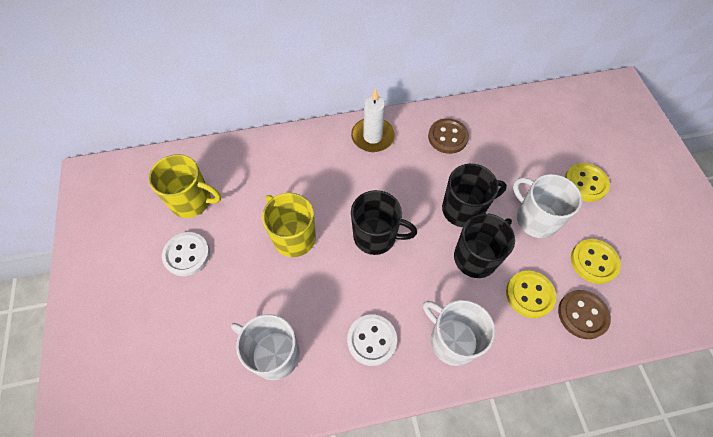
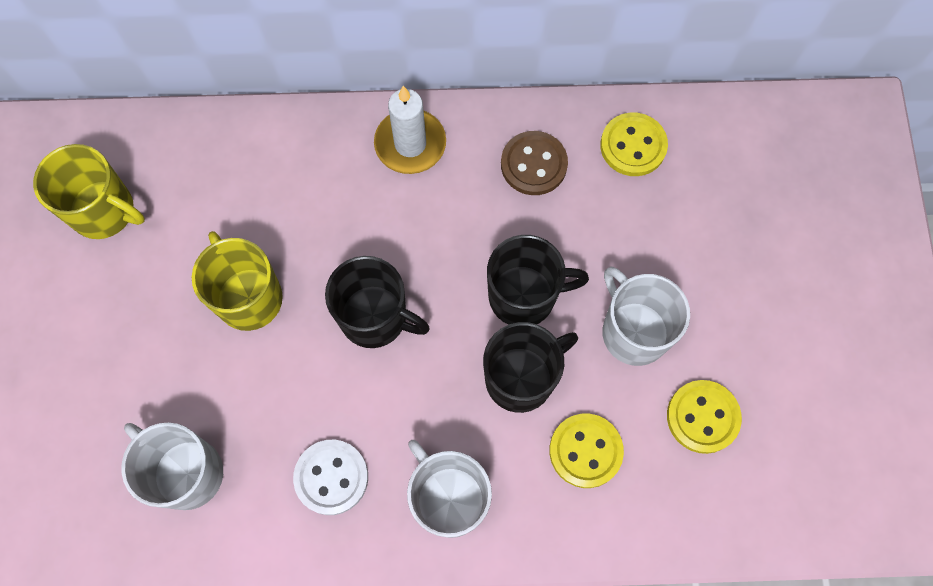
camera: 10 degrees right, 10 degrees up
white button [162,232,210,276] -> none
brown button [558,290,611,339] -> none
yellow button [565,163,610,202] -> yellow button moved to [600,112,668,176]

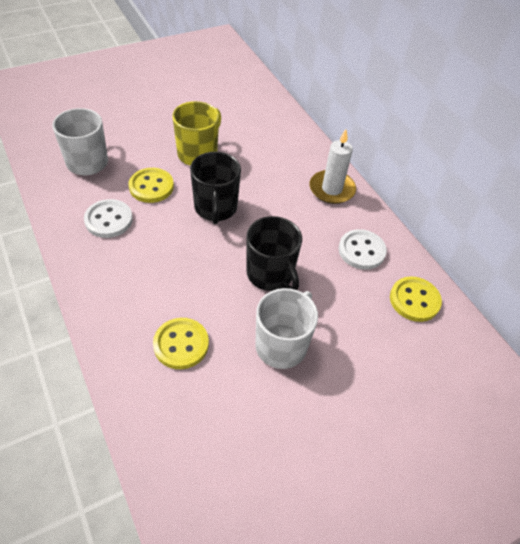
camera: 60 degrees right, 20 degrees down
yellow mug [33,144,145,239] -> none
white mug [407,440,492,538] -> none
black mug [483,322,578,413] -> none
brown button [501,131,568,195] -> white button [338,229,387,270]
yellow button [667,380,742,454] -> yellow button moved to [129,168,174,203]

